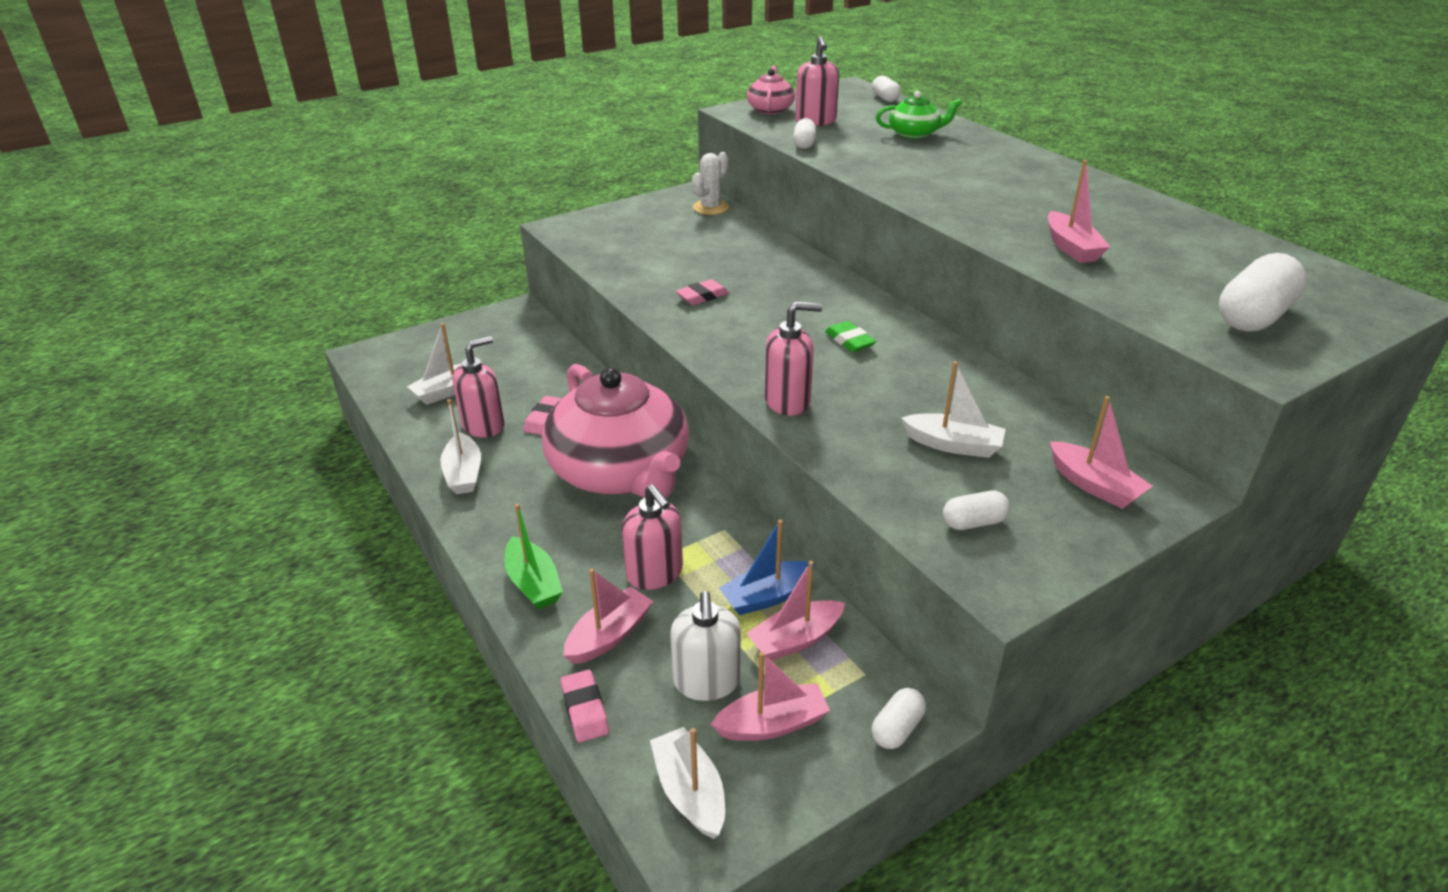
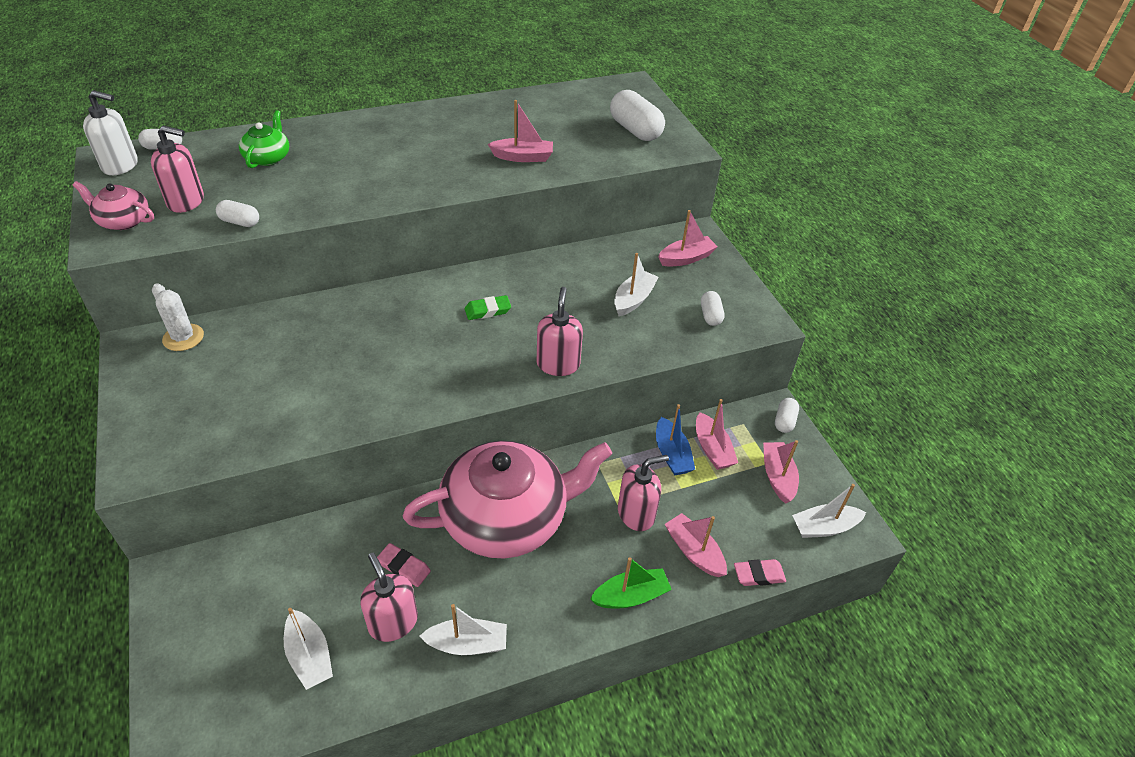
camera: 80 degrees left, 10 degrees up
white soap dispenser [670,591,741,701] -> white soap dispenser moved to [83,90,138,175]
pink eraser [676,279,729,305] -> none
white capsule [872,688,926,749] -> white capsule turned 60 degrees clockwise [775,398,799,433]

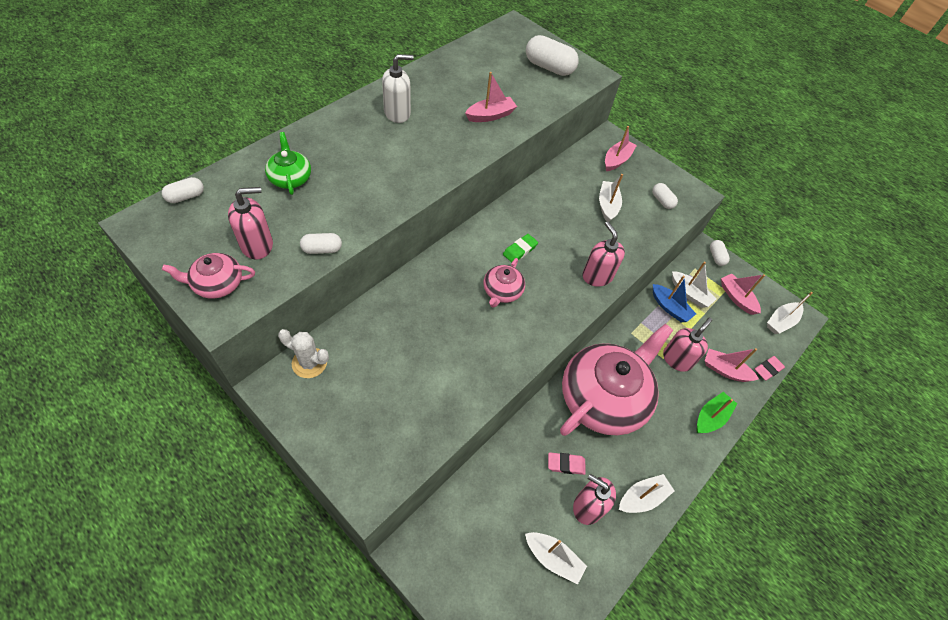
camera: 30 degrees left, 10 degrees up
white soap dispenser [83,90,138,175] -> white soap dispenser moved to [382,54,414,123]
pink boat [696,399,738,470] -> white boat [672,262,716,308]
none -> pink teapot [483,258,525,308]

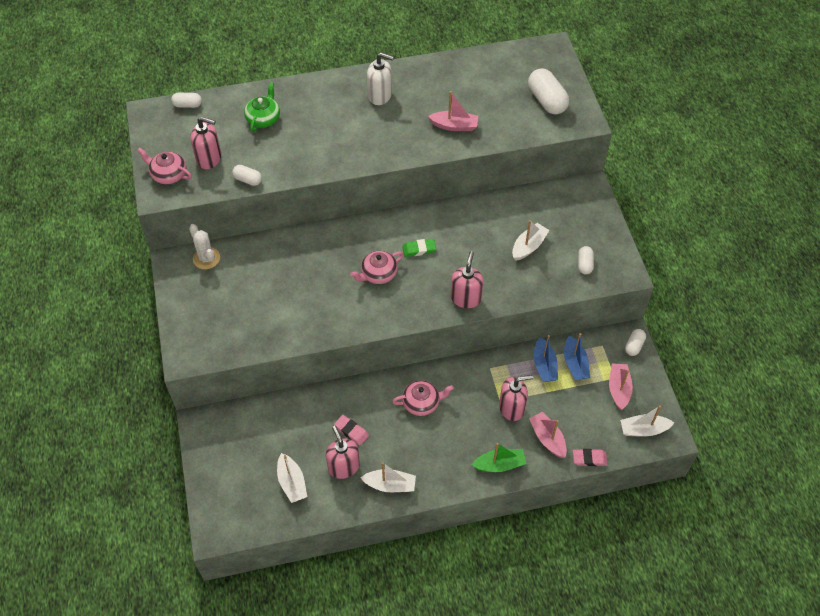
camera: 40 degrees right, 0 degrees up
pink teapot [560,324,673,436] -> pink teapot [392,380,454,416], size x0.44
pink boat [605,126,637,171] -> none
white boat [672,262,716,308] -> blue boat [564,333,590,380]

